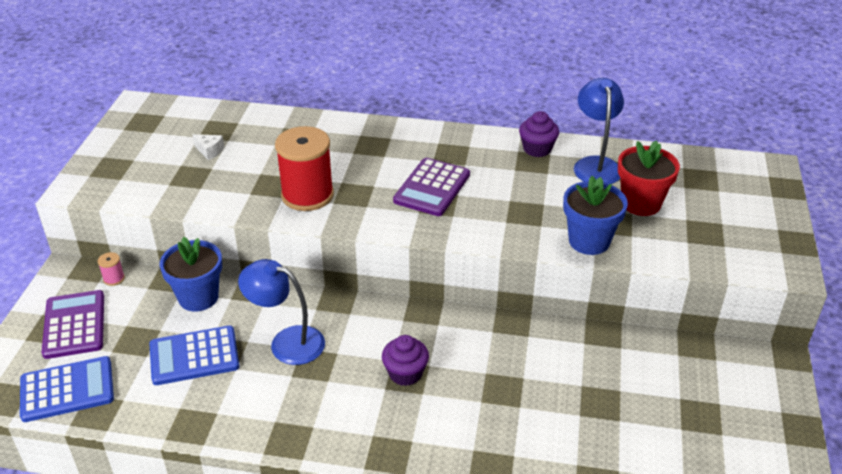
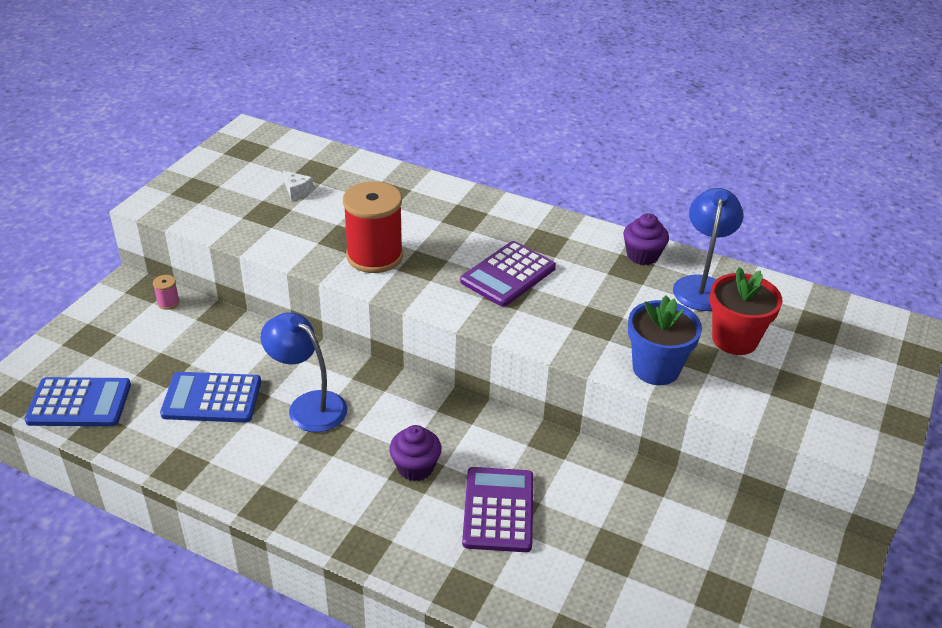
camera: 15 degrees right, 0 degrees up
purple calculator [42,290,104,359] -> purple calculator moved to [462,467,533,552]
blue flower pot [159,237,222,312] -> none

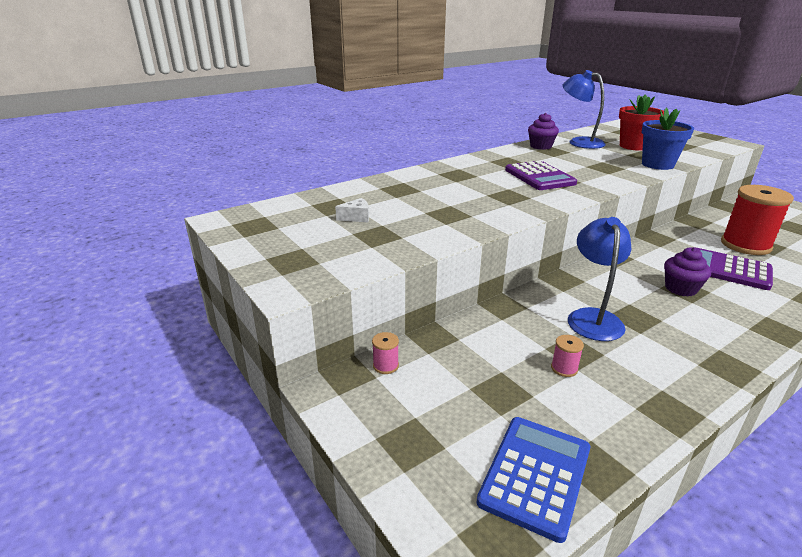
camera: 60 degrees left, 10 degrees down
blue calculator [160,372,261,423] -> pink spool [551,335,584,377]
blue lamp [261,312,347,432] -> blue lamp turned 120 degrees clockwise [568,217,631,341]
red spool [343,181,403,273] -> red spool moved to [721,185,794,255]

